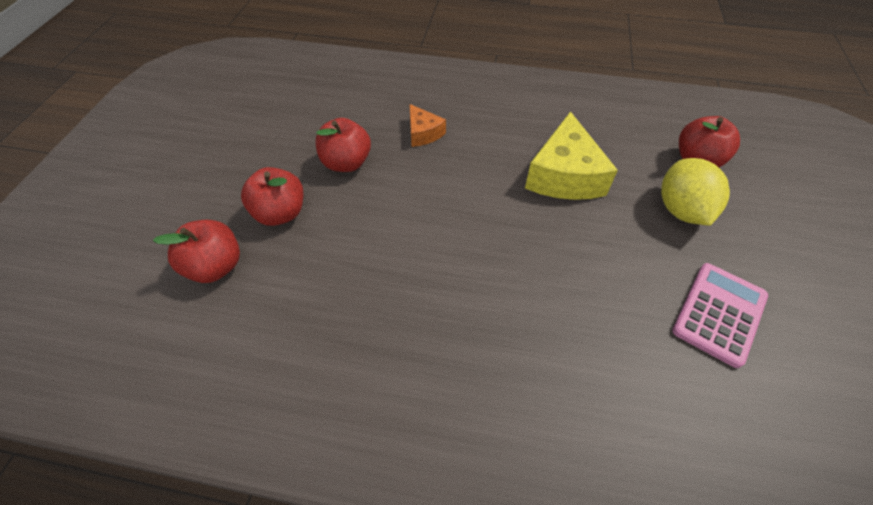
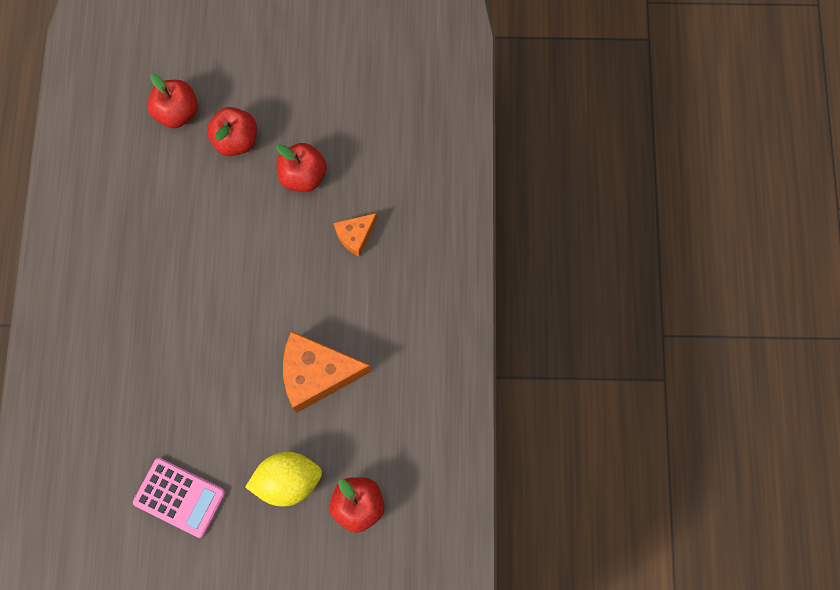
camera: 80 degrees right, 20 degrees up
yellow cheese [525,111,618,200] -> orange cheese [283,331,372,413]

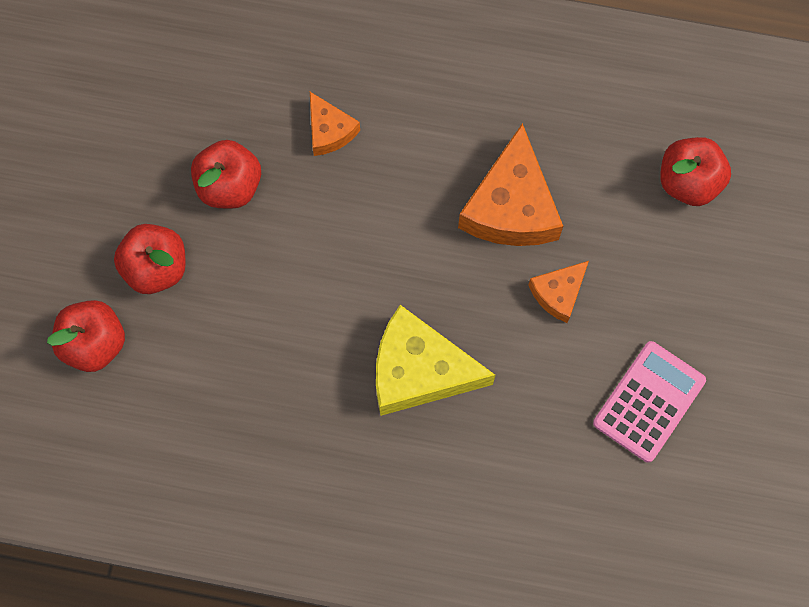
camera: 80 degrees left, 0 degrees up
yellow lemon [245,452,322,507] -> none
none -> yellow cheese [376,305,495,416]
none -> orange cheese [528,261,589,323]

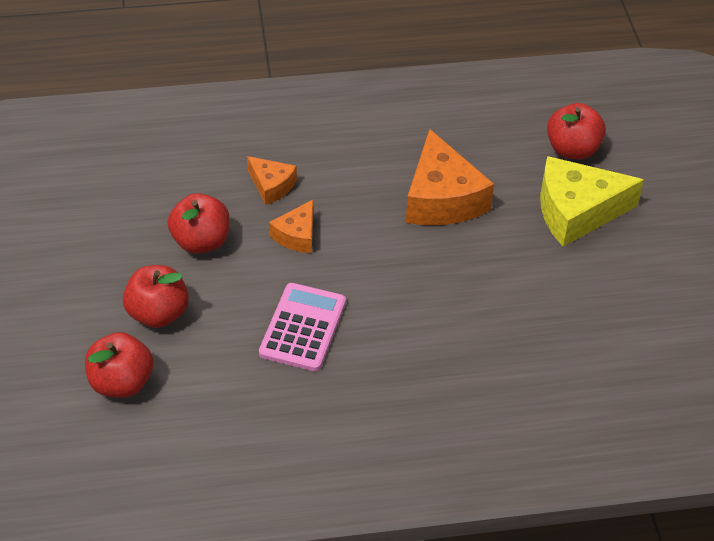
camera: 20 degrees left, 25 degrees down
yellow cheese [376,305,495,416] -> yellow cheese moved to [540,156,644,247]
orange cheese [528,261,589,323] -> orange cheese moved to [269,200,313,253]
pink calculator [593,341,706,462] -> pink calculator moved to [259,283,346,371]

